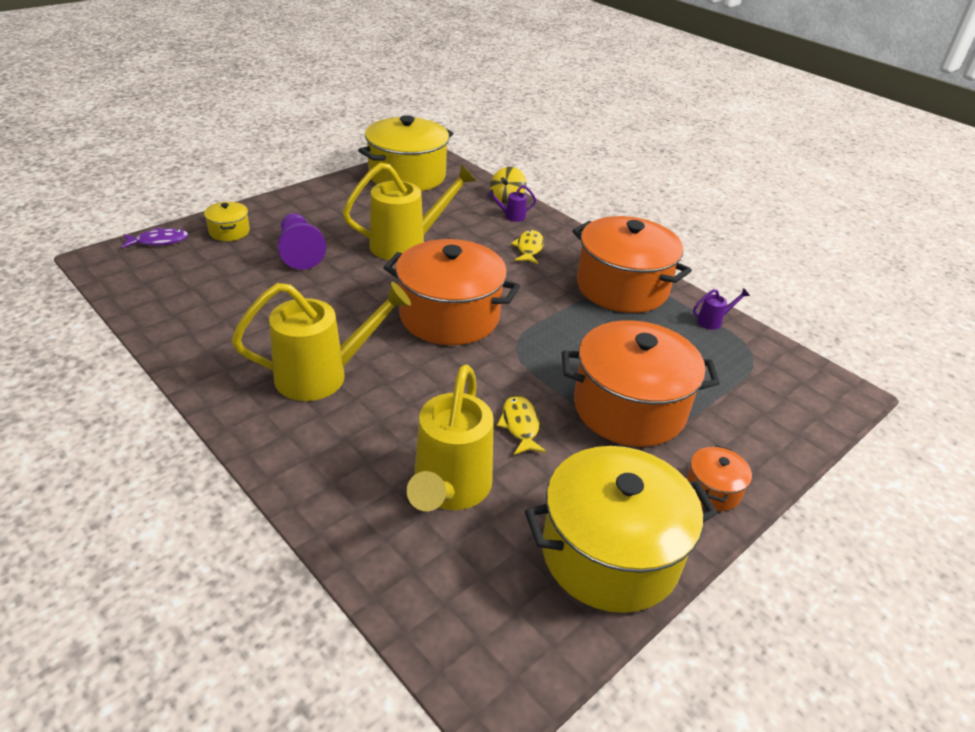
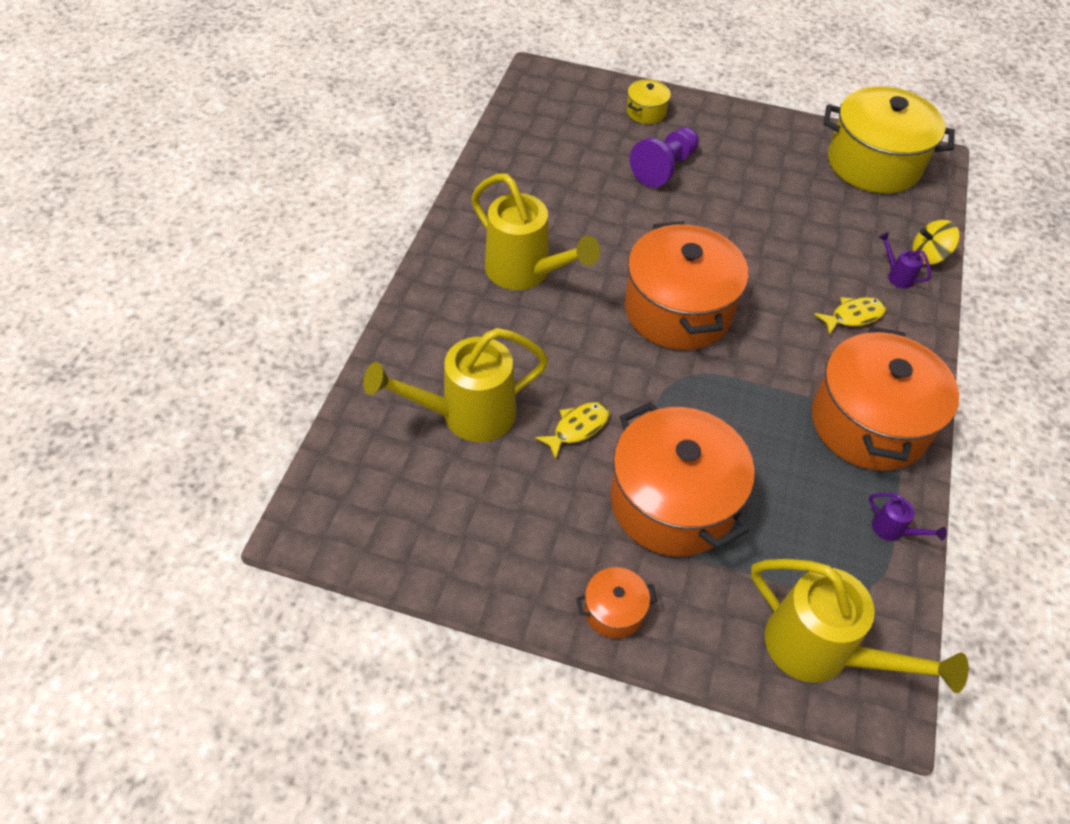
camera: 60 degrees right, 15 degrees up
purple fish [122,228,189,248] -> none
yellow watering can [343,163,476,260] -> yellow watering can moved to [751,559,969,693]
yellow pot [525,446,718,613] -> none

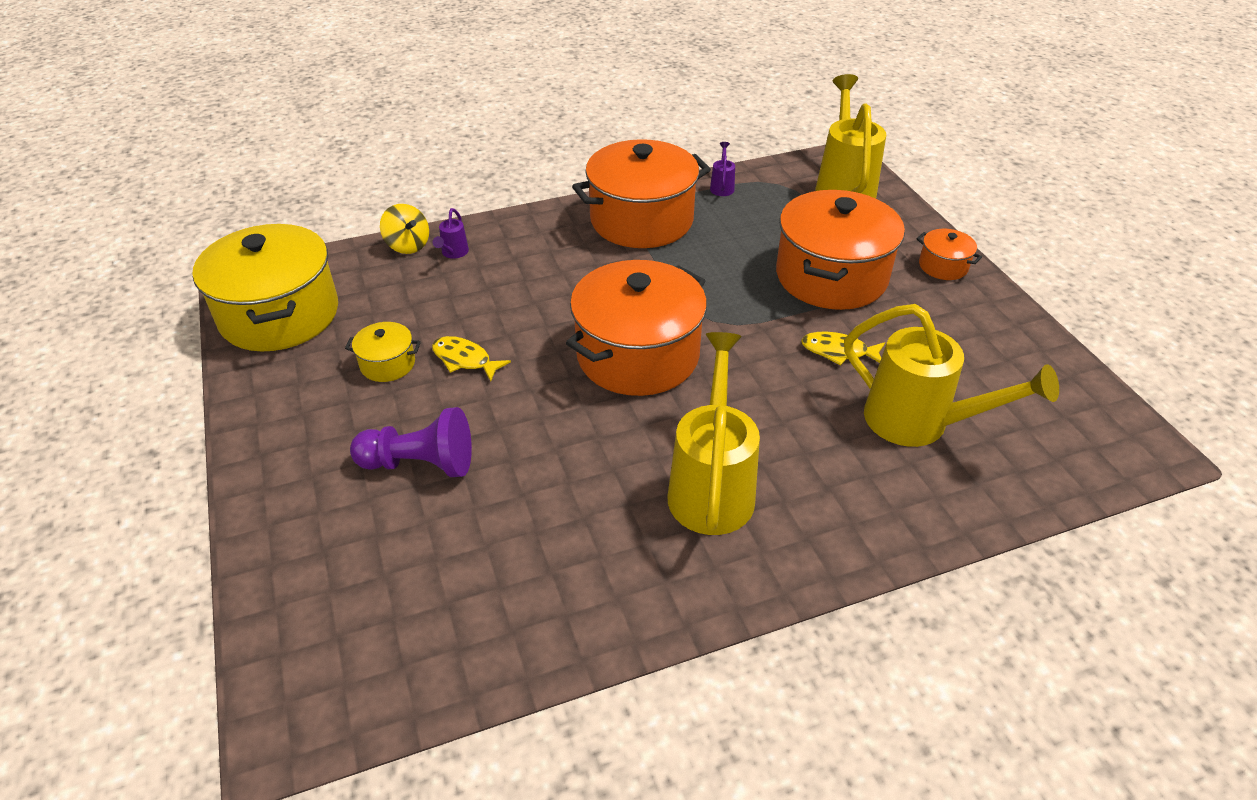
camera: 125 degrees left, 10 degrees down
yellow pot [627,79,671,124] -> yellow pot moved to [345,322,421,382]
yellow fish [814,297,886,335] -> yellow fish moved to [432,336,511,382]

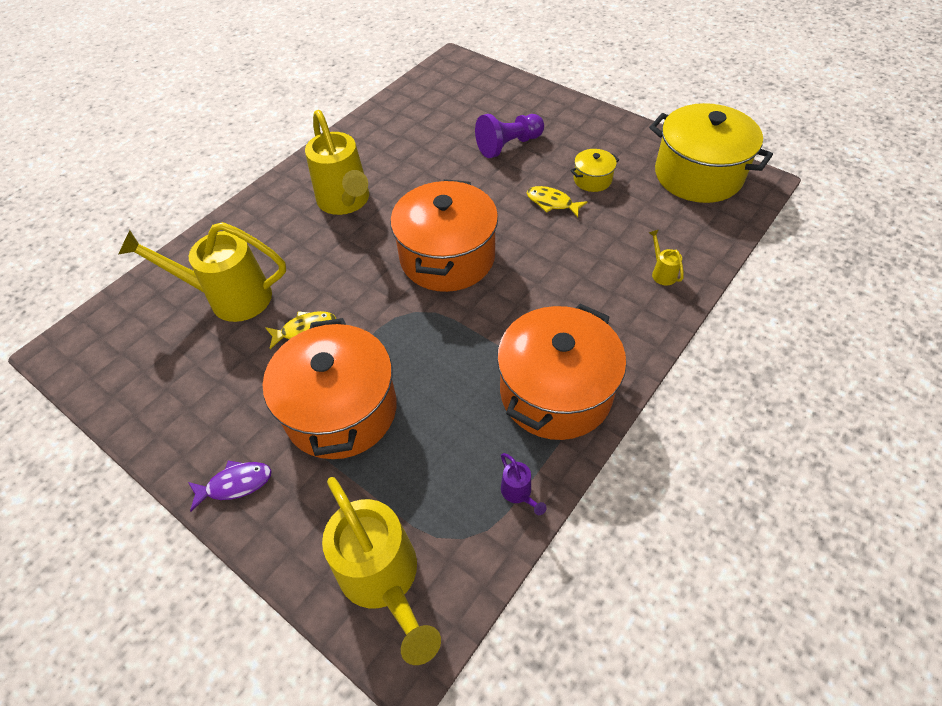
camera: 150 degrees right, 10 degrees up
yellow spinning top [380,204,429,254] -> none
yellow fish [432,336,511,382] -> yellow fish turned 150 degrees counterclockwise [527,186,588,217]
purple watering can [433,208,469,259] -> yellow watering can [649,229,684,285]
orange pot [917,229,982,280] -> purple fish [188,461,271,512]

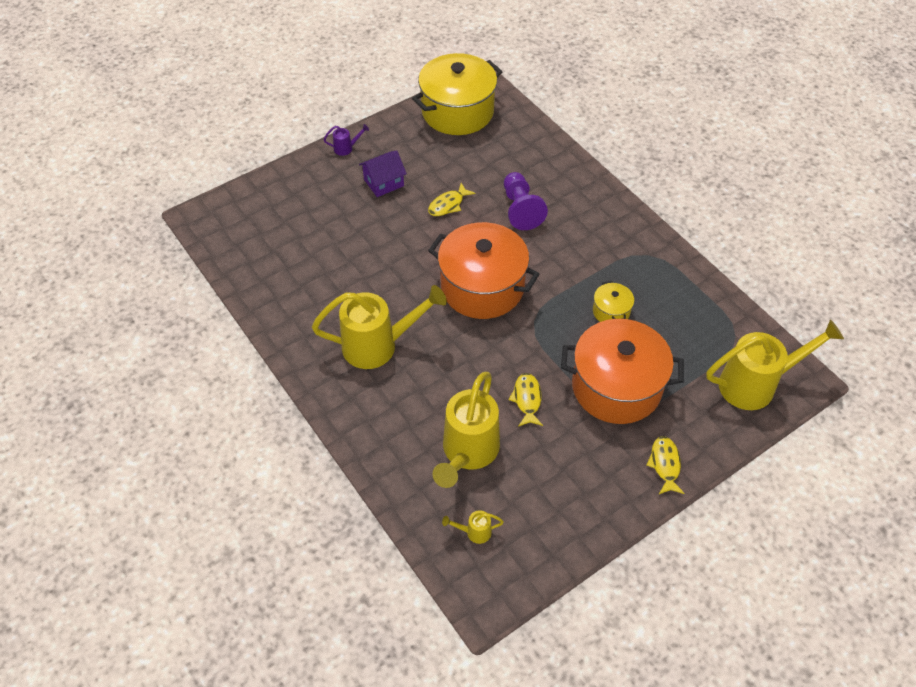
camera: 75 degrees left, 0 degrees up
purple fish [188,461,271,512] -> yellow fish [646,436,685,494]
purple pawn [475,114,544,158] -> purple pawn moved to [504,172,548,230]
orange pot [497,304,626,440] -> none
purple watering can [501,453,547,515] -> purple watering can moved to [323,124,369,156]
yellow pot [570,149,619,192] -> yellow pot moved to [593,281,634,322]
yellow watering can [649,229,684,285] -> yellow watering can moved to [442,510,504,544]
none -> purple house [359,151,407,197]

